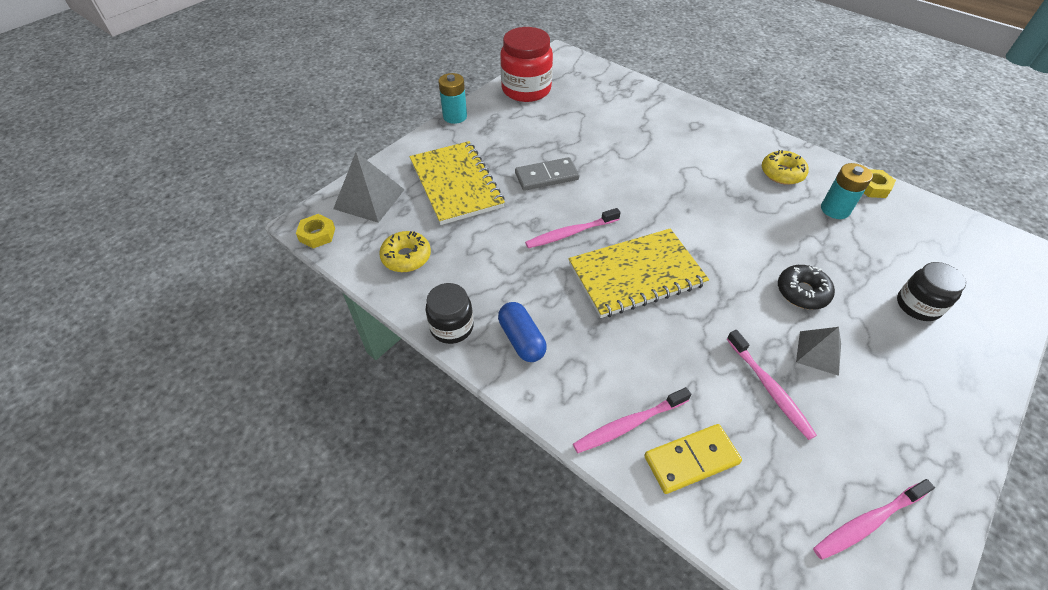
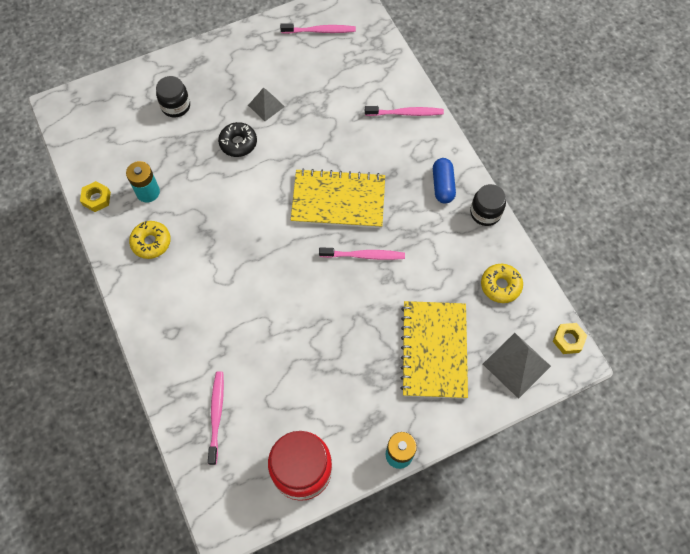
camera: 155 degrees left, 15 degrees up
grey domino [515,157,579,191] -> none
yellow domino [644,424,742,494] -> none
pink toothbrush [727,330,817,440] -> pink toothbrush moved to [208,371,224,465]

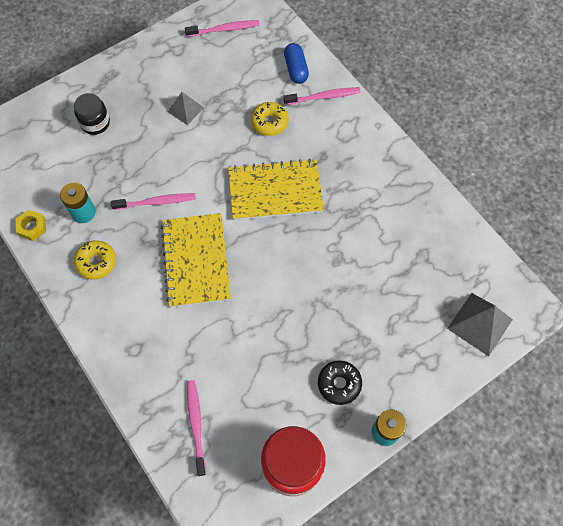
camera: 10 degrees left, 0 degrees up
black donut [218,122,257,157] -> black donut moved to [318,360,362,405]
pink toothbrush [319,247,405,260] -> pink toothbrush moved to [111,193,196,210]
yellow notebook [400,301,468,399] -> yellow notebook moved to [161,213,231,308]
blue capsule [433,158,456,203] -> blue capsule moved to [284,43,309,84]
black jar [470,184,506,226] -> none
yellow donut [481,264,523,303] -> yellow donut moved to [251,102,289,136]
yellow nut [553,323,587,354] -> none

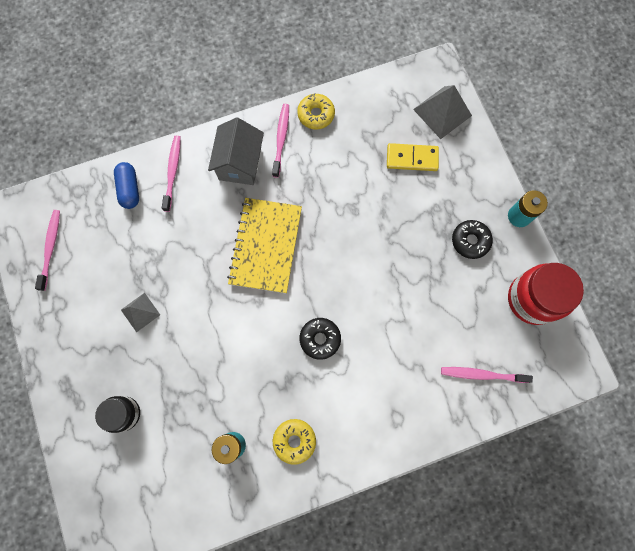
camera: 75 degrees left, 10 degrees up
yellow nut [16,210,46,241] -> none
pink toothbrush [111,193,196,210] -> pink toothbrush moved to [272,104,289,178]
yellow notebook [161,213,231,308] -> black donut [300,318,341,360]
yellow donut [251,102,289,136] -> yellow donut moved to [297,93,335,129]
blue capsule [284,43,309,84] -> blue capsule turned 75 degrees clockwise [114,162,139,209]
none -> grey house [208,117,264,185]
none -> yellow domino [387,143,439,171]

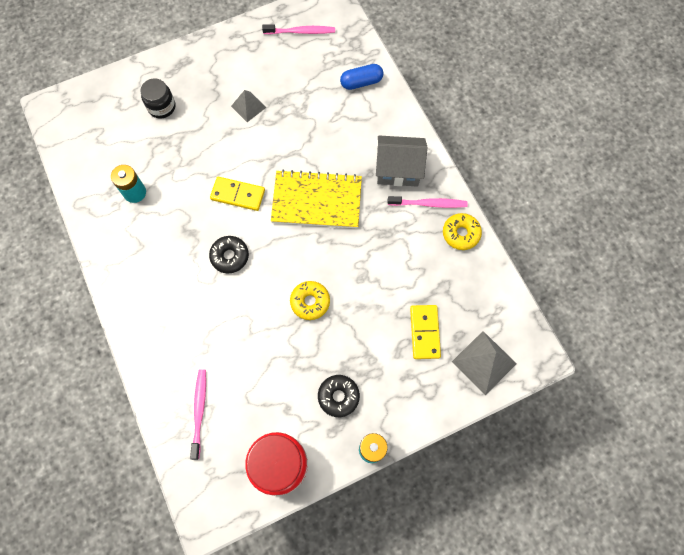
camera: 85 degrees right, 5 degrees down
pink toothbrush [162,136,181,212] -> none
yellow donut [273,419,316,465] -> yellow donut moved to [290,281,330,320]
none -> yellow domino [210,177,265,211]

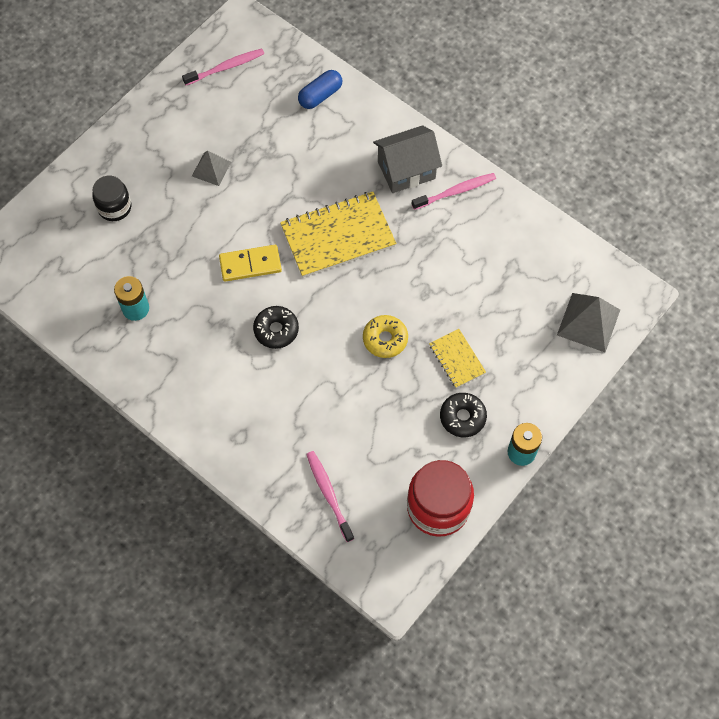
camera: 25 degrees left, 5 degrees down
yellow domino [410,305,441,359] -> none
yellow donut [443,213,482,250] -> none
none -> yellow notebook [429,329,486,388]

